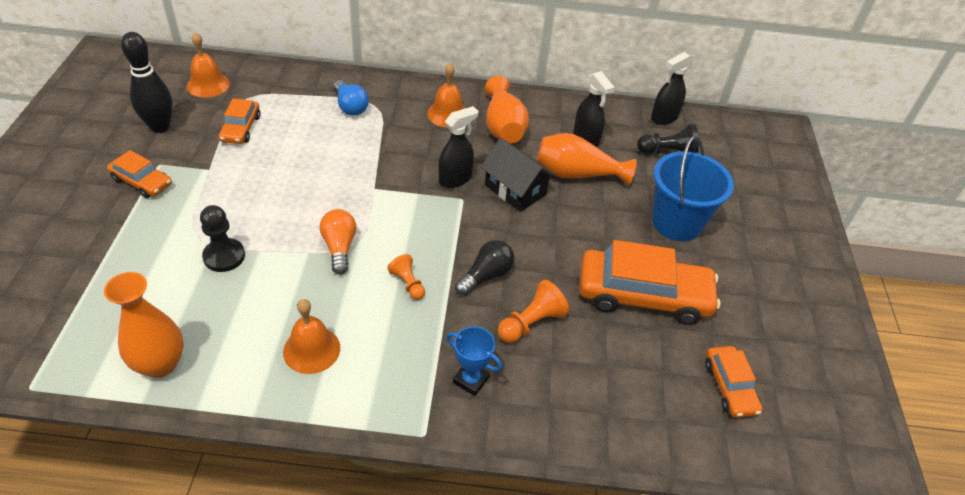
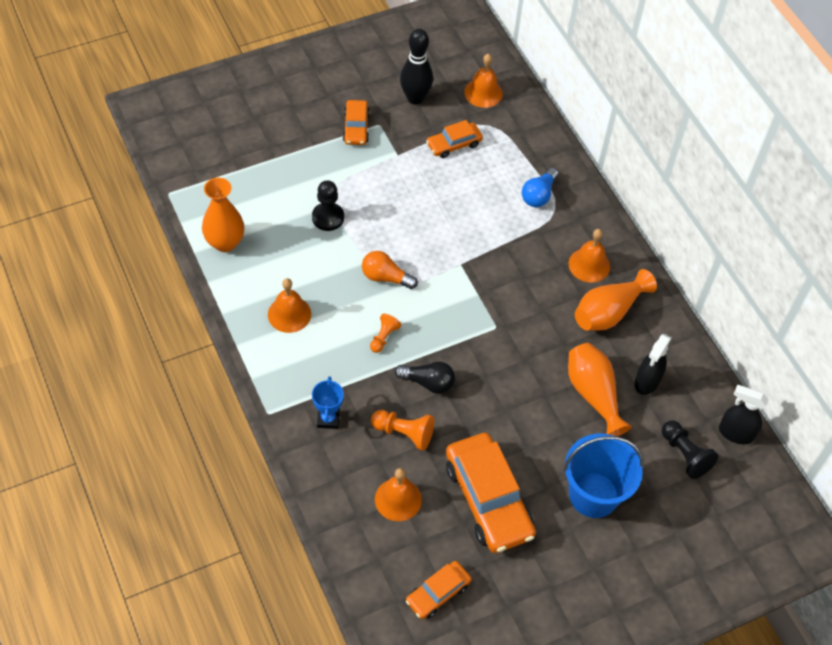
camera: 60 degrees right, 10 degrees up
orange light bulb [320,209,357,275] -> orange light bulb turned 120 degrees counterclockwise [362,251,418,289]
black spray bottle [439,106,478,188] -> none
black house [481,138,555,212] -> none
none -> orange bell [375,468,422,521]

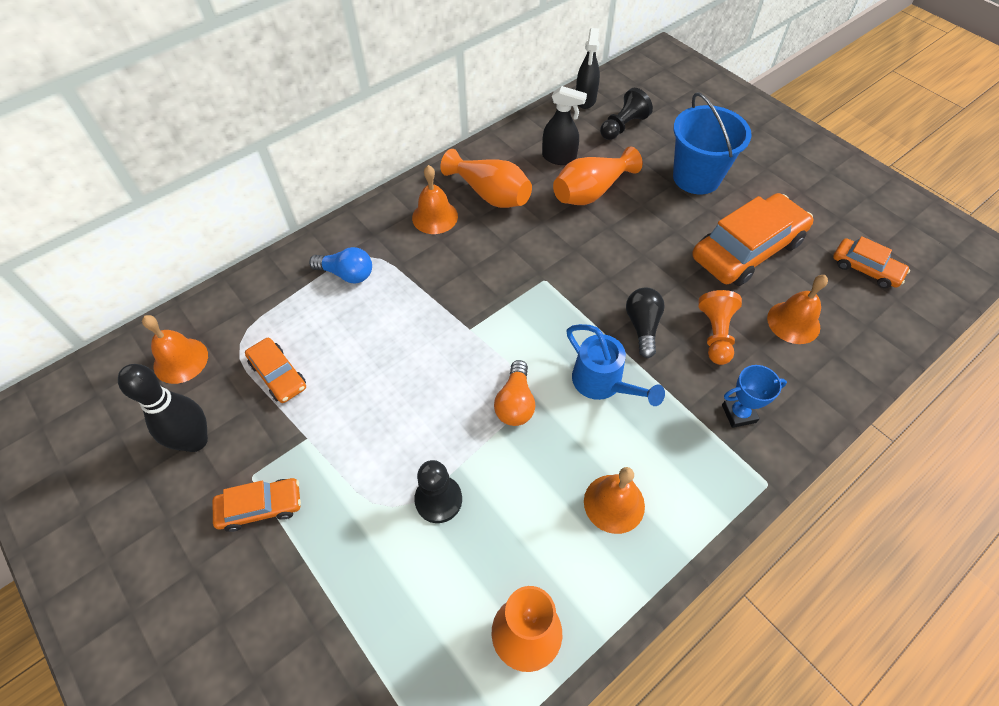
camera: 100 degrees left, 0 degrees up
orange pawn [370,314,401,353] -> blue watering can [567,324,665,406]

